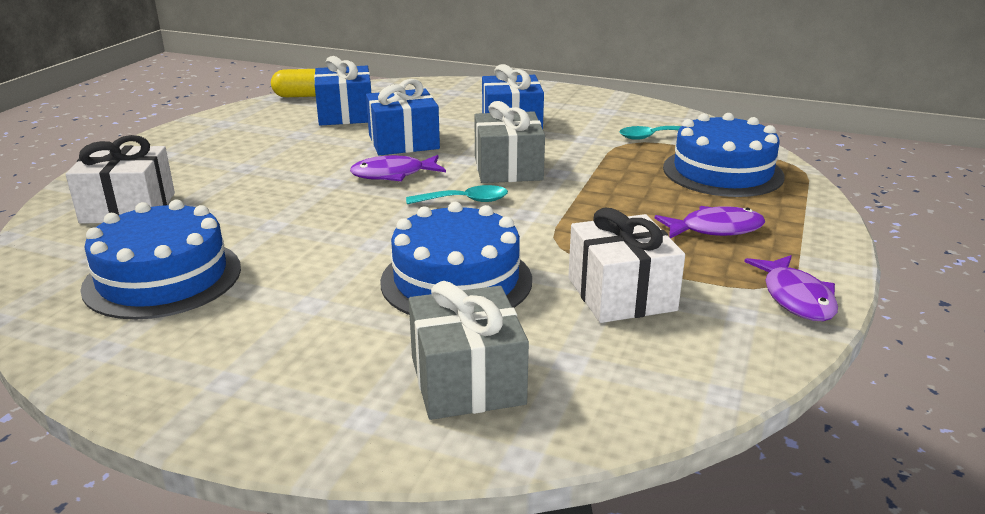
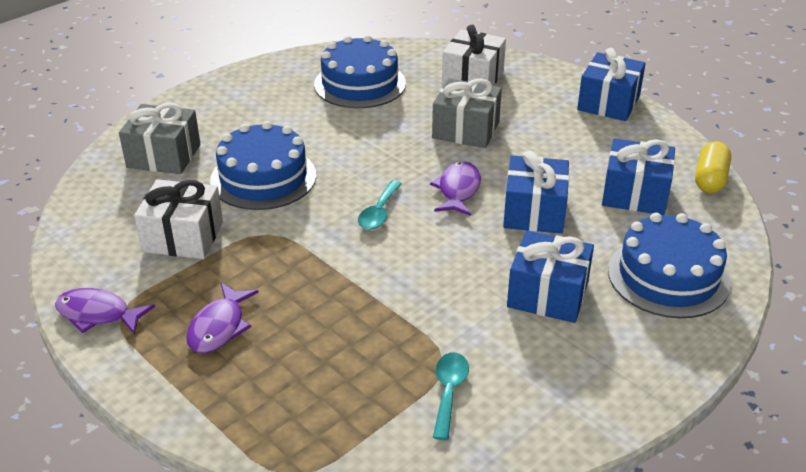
camera: 115 degrees right, 10 degrees up
grey gift [474,101,545,183] -> grey gift moved to [432,78,502,148]
blue cake [663,113,785,197] -> blue cake moved to [608,213,731,318]
none -> blue gift [577,48,646,121]

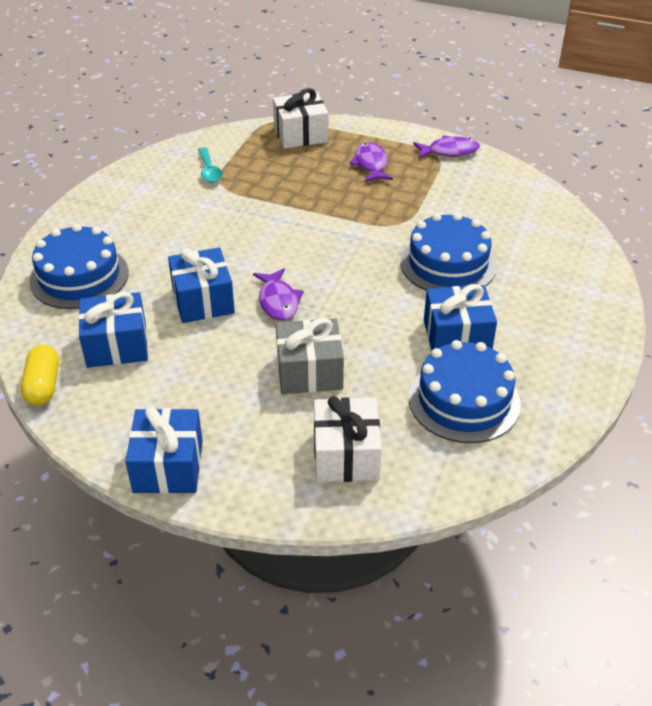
camera: 155 degrees right, 5 degrees up
grey gift [119,103,200,174] -> none
white gift [134,179,223,259] -> white gift moved to [273,88,328,149]
turquoise spoon [358,180,402,230] -> none
blue gift [507,230,594,323] -> blue gift moved to [424,284,497,351]

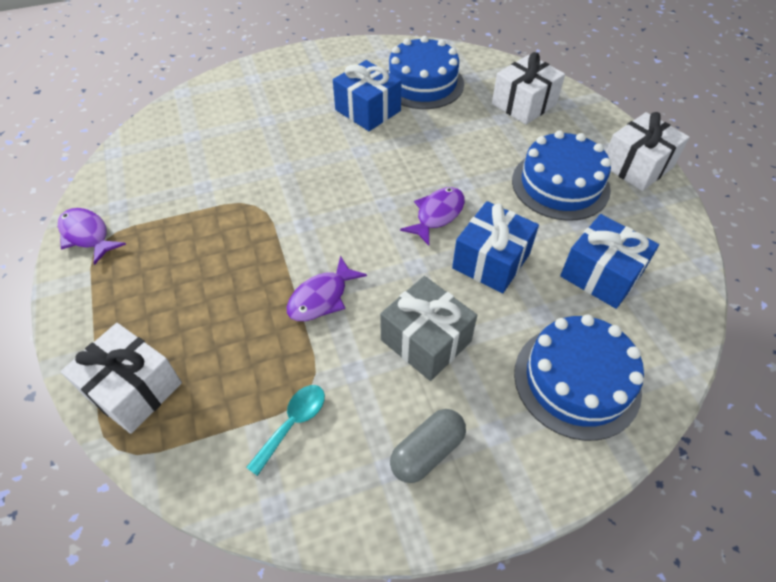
camera: 130 degrees left, 10 degrees up
yellow capsule [21,345,59,406] -> none
blue gift [125,406,203,494] -> white gift [606,112,690,191]
grey gift [276,318,344,394] -> grey gift moved to [380,276,477,381]
purple fish [350,142,393,182] -> purple fish moved to [287,256,367,321]
blue cake [400,213,497,291] -> blue cake moved to [512,130,611,221]
none -> grey capsule [390,409,466,483]

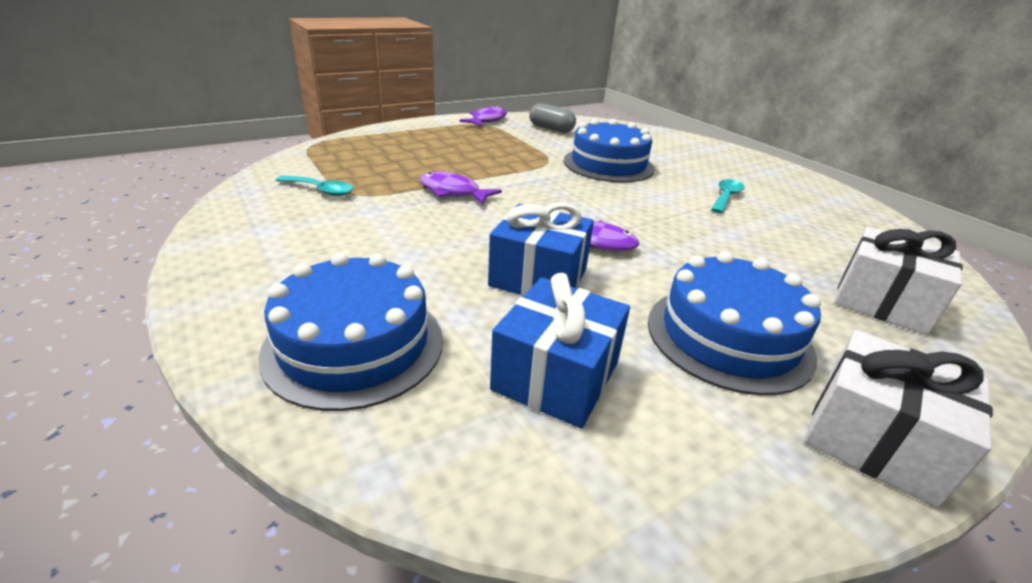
camera: 75 degrees right, 20 degrees down
white gift [60,323,182,434] -> none
blue gift [333,60,402,131] -> turquoise spoon [711,179,744,213]
grey gift [380,276,477,381] -> none
blue cake [387,36,464,109] -> blue cake moved to [563,119,655,182]
grey capsule [390,409,466,483] -> grey capsule moved to [529,103,576,133]

